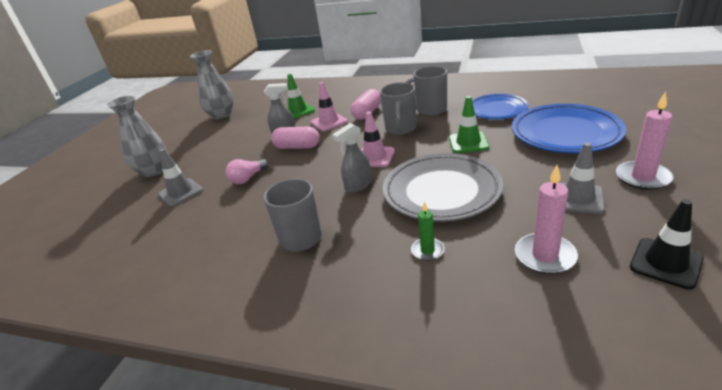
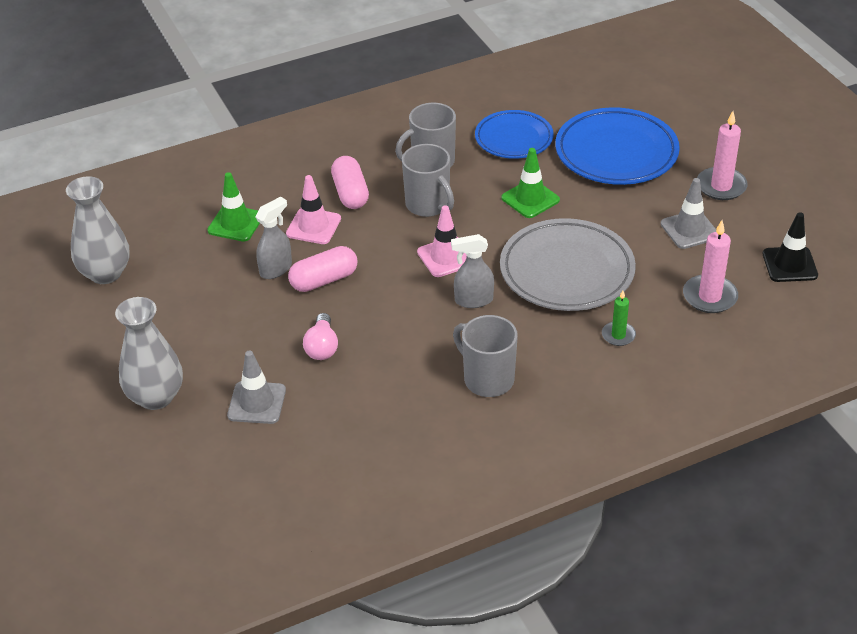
camera: 45 degrees left, 10 degrees up
grey spray bottle [332,123,372,193] -> grey spray bottle turned 75 degrees clockwise [451,234,494,308]

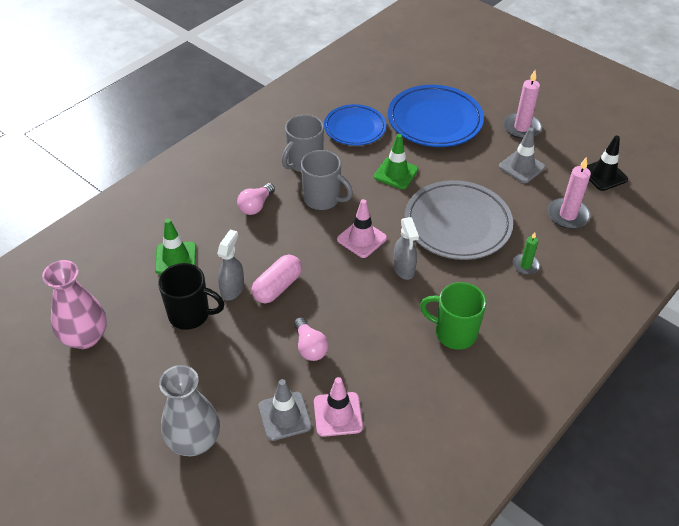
camera: 25 degrees left, 5 degrees up
grey vase [66,176,130,284] -> pink vase [42,260,107,349]
pink traffic cone [286,175,341,244] -> pink traffic cone moved to [314,377,363,437]
pink capsule [331,156,369,209] -> pink light bulb [237,183,275,215]
grey spray bottle [451,234,494,308] -> grey spray bottle turned 75 degrees counterclockwise [393,217,419,280]
grey mug [453,315,518,397] -> green mug [420,282,487,350]
none -> black mug [158,263,224,330]

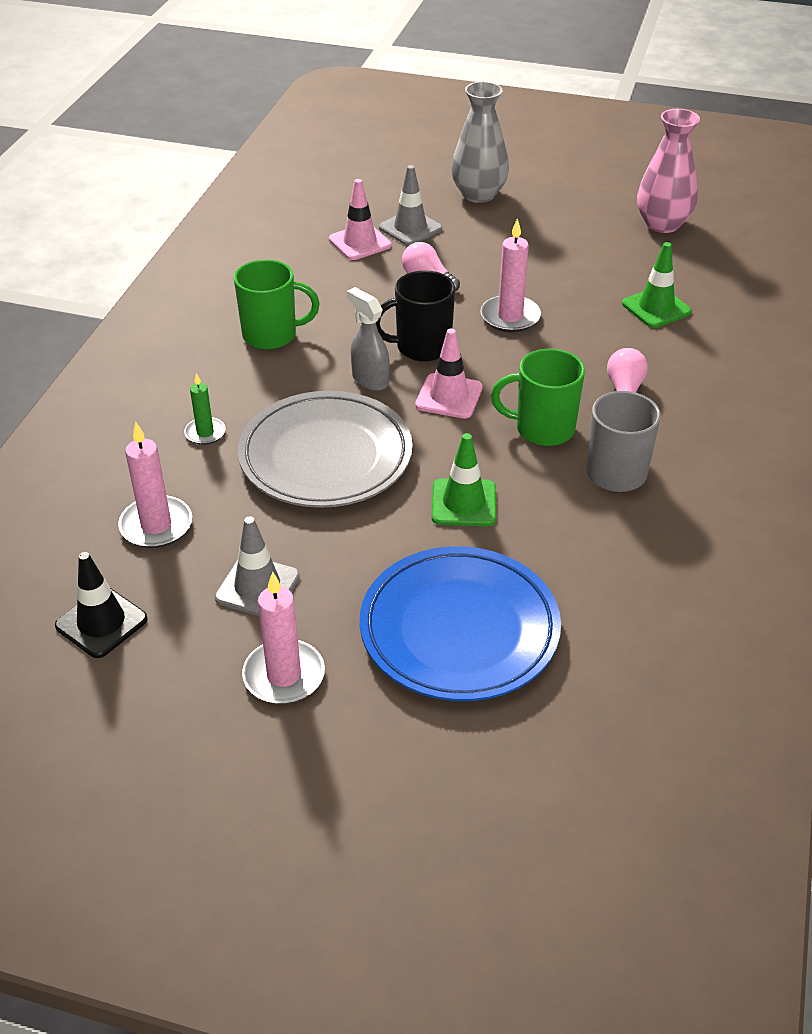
camera: 155 degrees right, 5 degrees down
black mug [158,263,224,330] -> black mug moved to [376,270,455,362]
grey spray bottle [217,229,244,301] -> none
pink capsule [252,255,302,303] -> pink candle [481,218,541,333]
grey mug [301,150,353,210] -> green mug [491,349,585,446]
blue plate [324,104,386,146] -> none

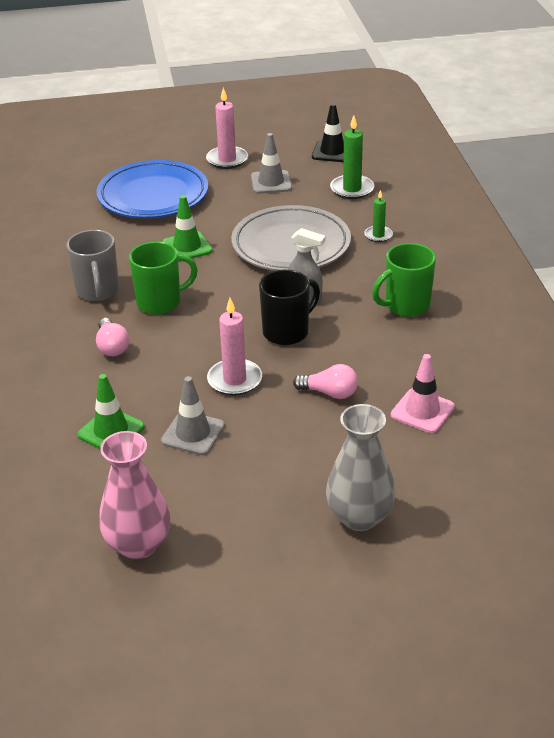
camera: 155 degrees right, 5 degrees down
pink candle [118,422,192,548] -> green candle [330,115,374,199]
grey traffic cone [379,165,442,246] -> grey traffic cone moved to [161,376,225,455]
pink traffic cone [415,328,483,418] -> none

